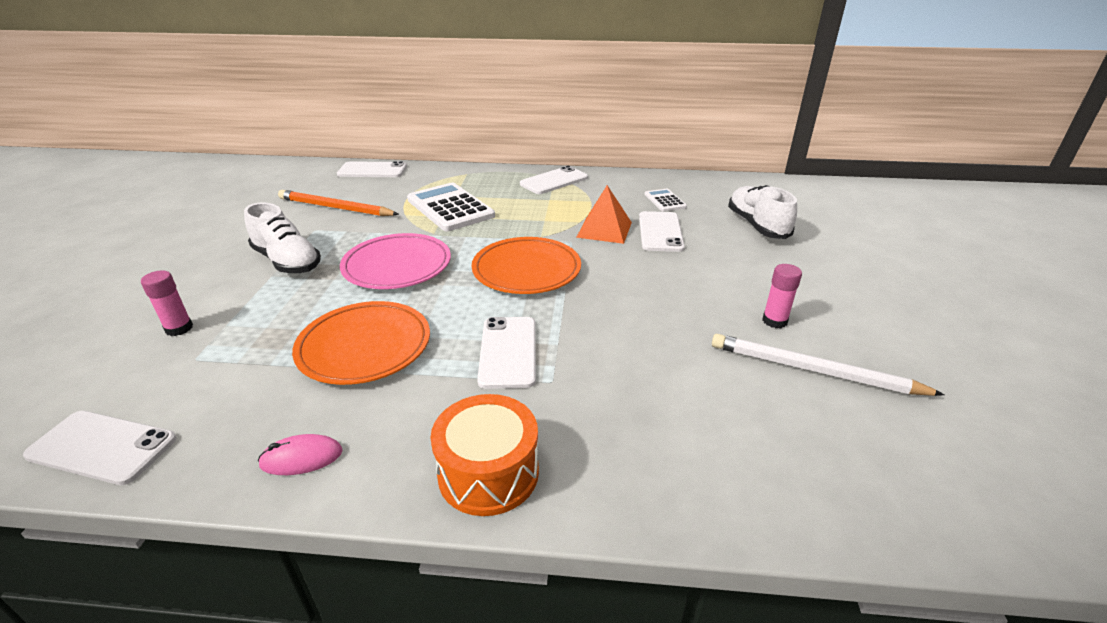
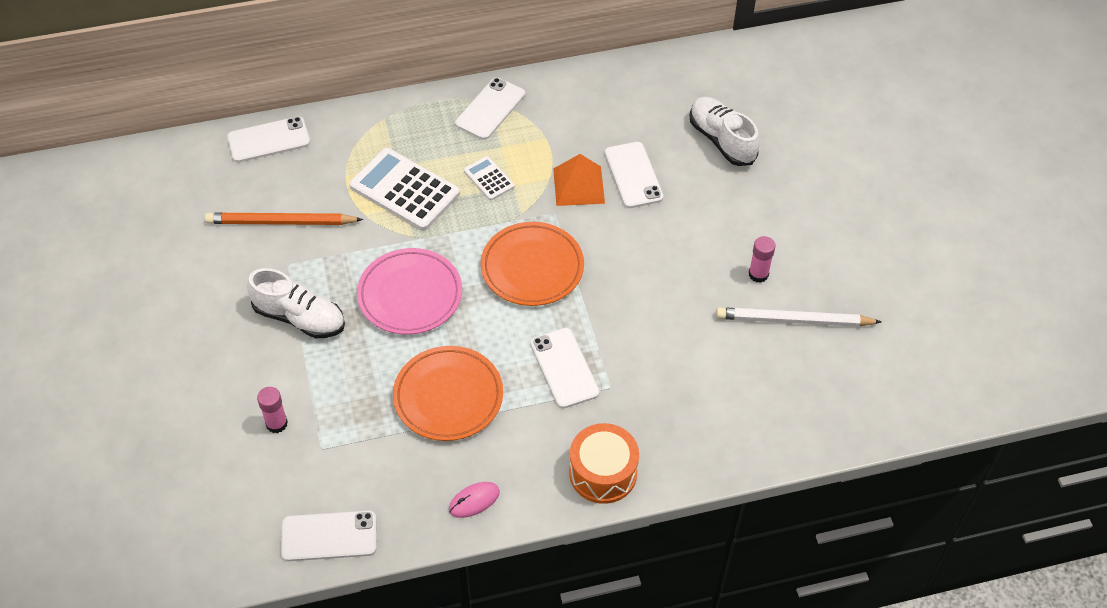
camera: 20 degrees left, 20 degrees up
white calculator [644,189,687,212] -> white calculator moved to [464,156,514,200]

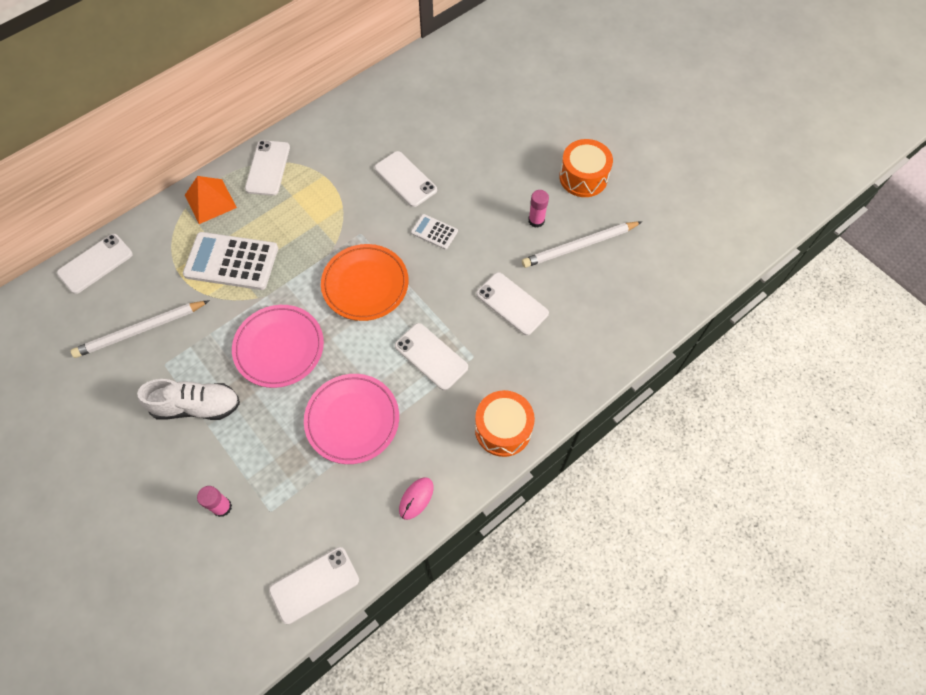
camera: 25 degrees left, 10 degrees up
orange pencil [205,213,363,225] -> white pencil [71,300,210,358]
orange plate [393,346,503,441] -> pink plate [304,374,399,464]
white calculator [464,156,514,200] -> white calculator moved to [411,214,458,250]
orange pyramid [553,154,605,206] -> orange pyramid moved to [185,176,237,224]
white shoe [690,97,760,166] -> none
none -> white phone [476,272,549,335]
none -> orange drum [559,139,613,197]

